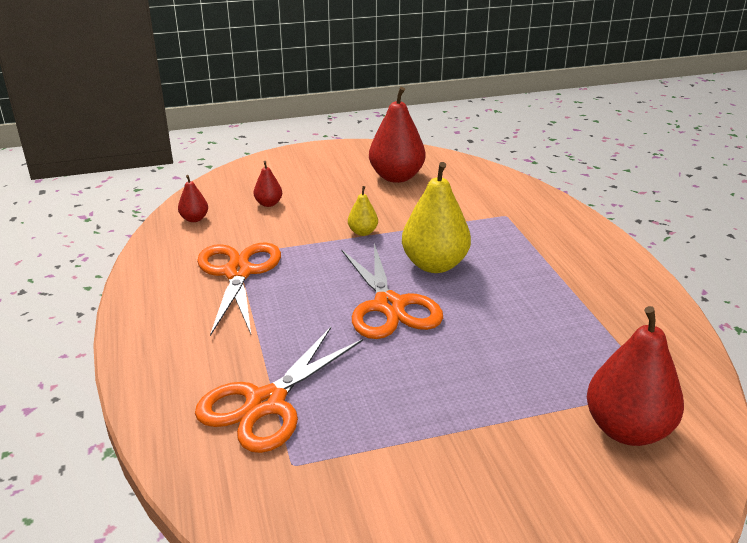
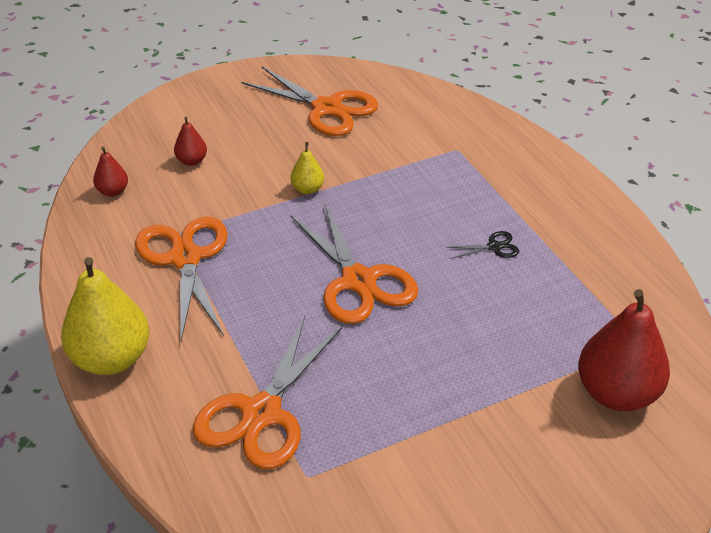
camera: 10 degrees left, 10 degrees up
red pear [369,87,425,183] -> orange scissors [242,67,378,136]
yellow pear [402,162,471,273] -> yellow pear moved to [61,257,149,375]
none -> black scissors [446,231,519,259]

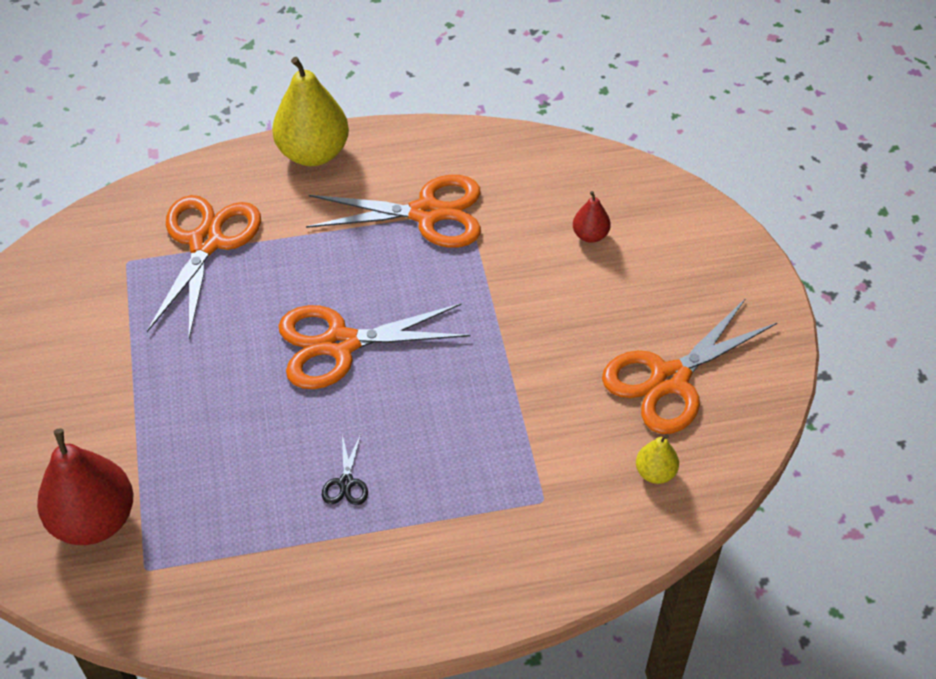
camera: 105 degrees right, 10 degrees up
red pear [93,147,128,196] -> none
orange scissors [193,316,343,469] -> orange scissors turned 60 degrees clockwise [147,195,261,339]
yellow pear [291,142,324,194] -> yellow pear moved to [636,434,679,484]

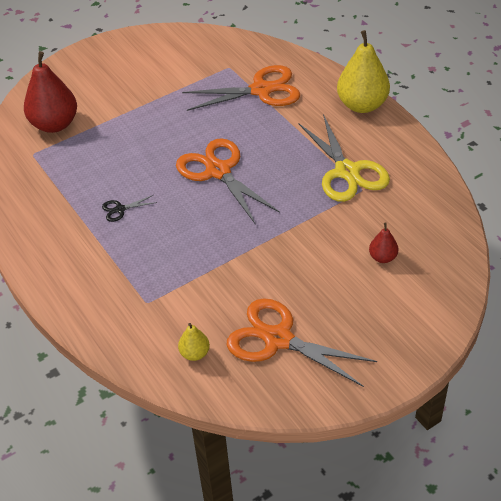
camera: 70 degrees right, 5 degrees down
orange scissors [306,175,481,248] -> yellow scissors [299,114,390,202]

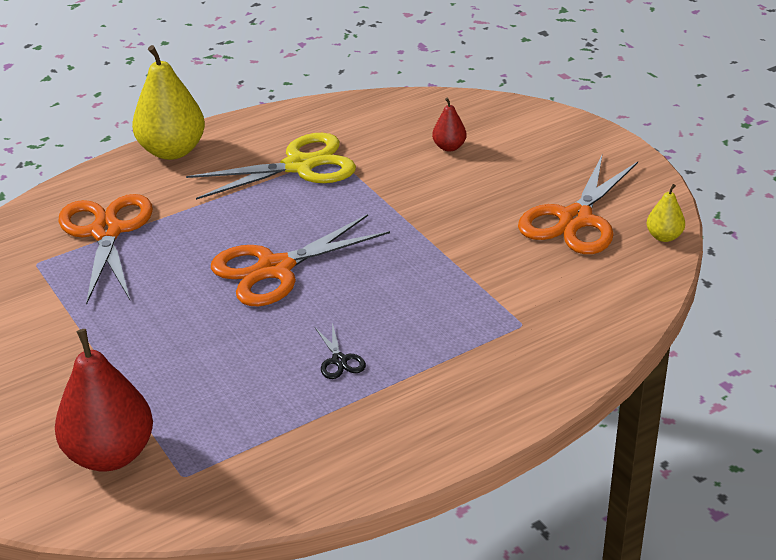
camera: 90 degrees left, 10 degrees down
yellow pear [178,323,210,361] -> yellow pear moved to [647,184,685,242]

